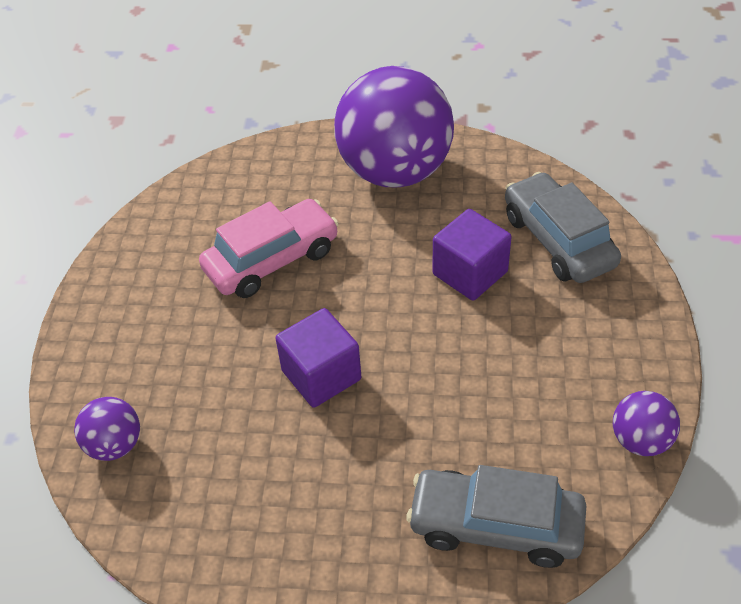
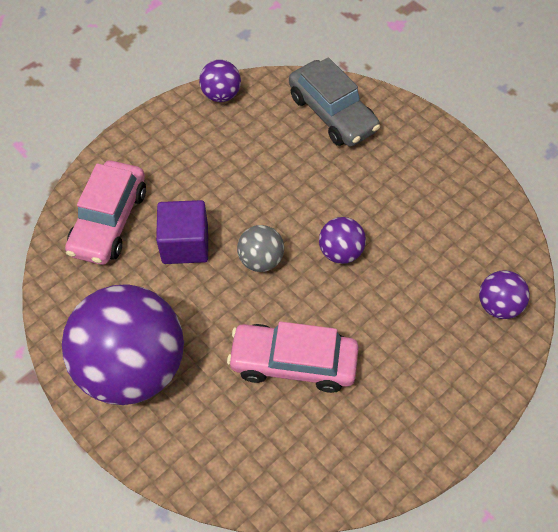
camera: 140 degrees left, 10 degrees up
purple cube [275,308,361,408] -> purple ball [319,217,366,264]
grey car [505,172,621,283] -> pink car [65,161,146,265]
none -> grey ball [237,225,284,272]

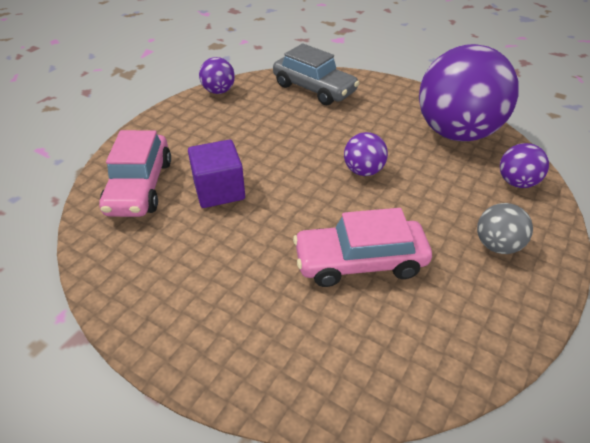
camera: 15 degrees left, 15 degrees down
purple ball [62,284,184,405] -> purple ball moved to [419,44,518,141]
grey ball [237,225,284,272] -> grey ball moved to [477,203,533,254]

